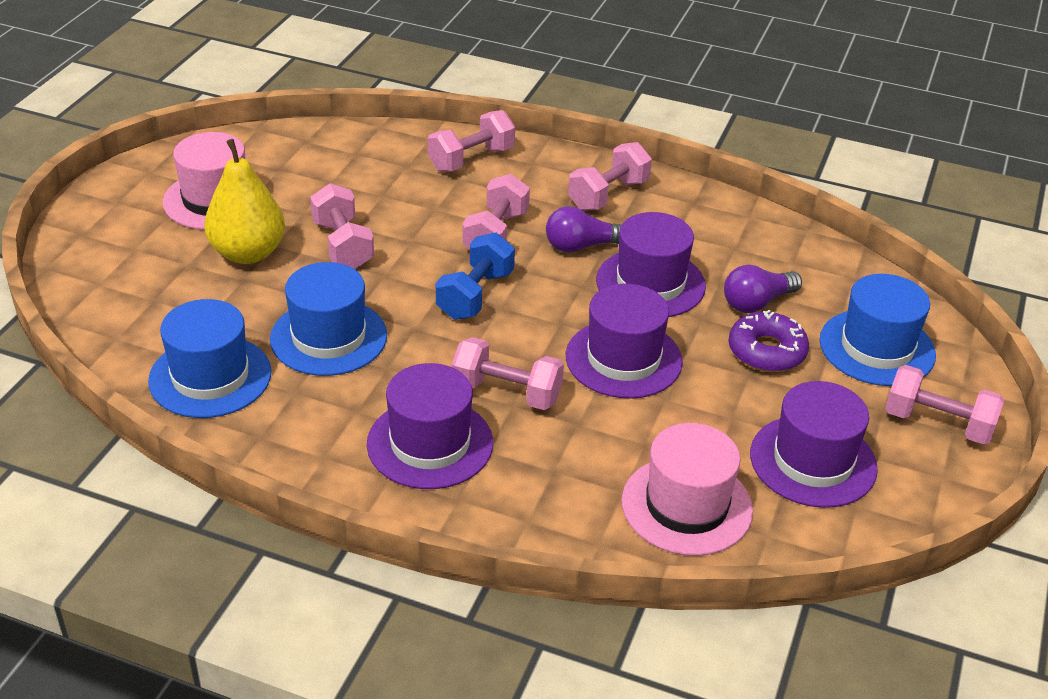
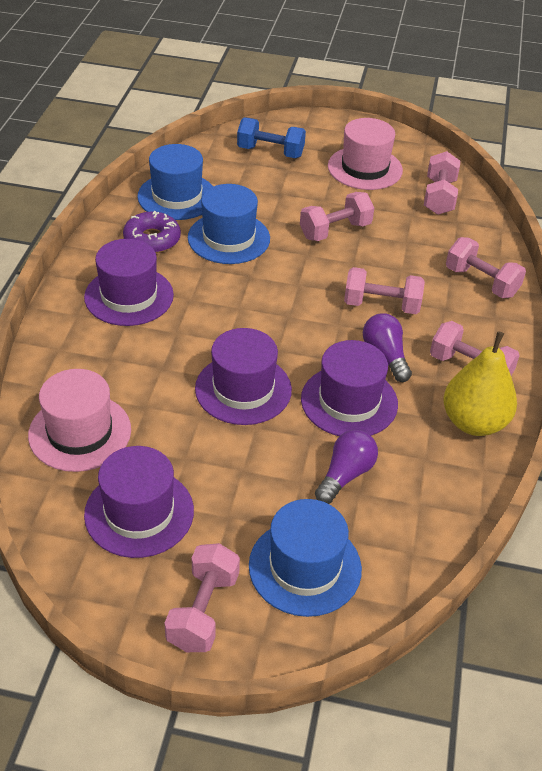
camera: 80 degrees right, 5 degrees up
yellow pear [204,139,285,264] -> yellow pear moved to [443,331,517,436]
blue dumbbell [436,232,515,320] -> blue dumbbell moved to [237,118,306,158]
pink dumbbell [452,337,564,410] -> pink dumbbell moved to [424,151,460,215]
purple light bulb [724,265,802,313] -> purple light bulb turned 75 degrees clockwise [315,430,378,504]
purple donut [728,310,809,372] -> purple donut moved to [123,211,181,253]

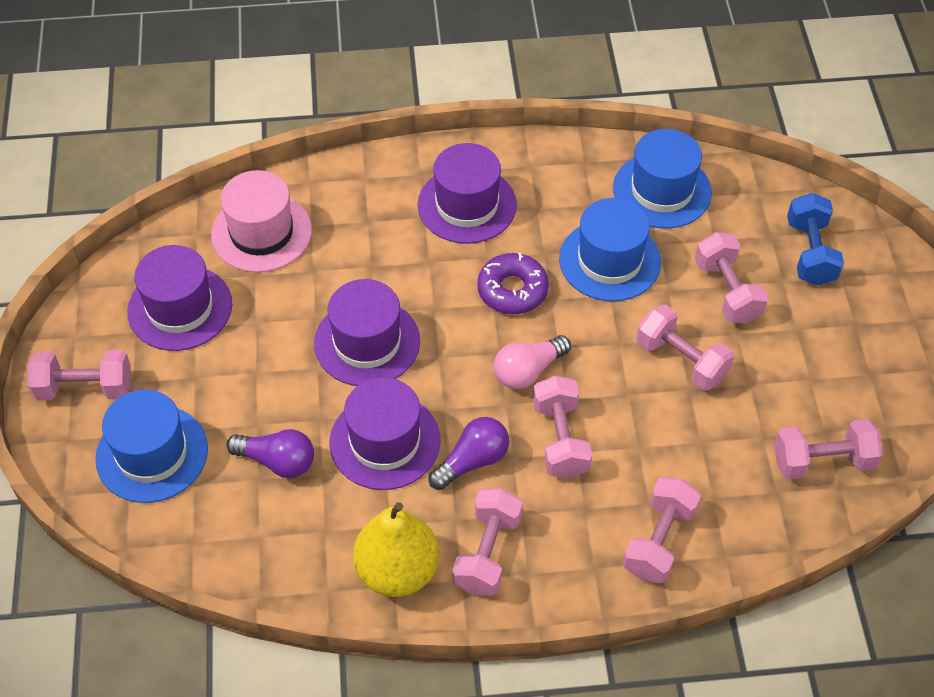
camera: 75 degrees right, 10 degrees up
purple donut [123,211,181,253] -> purple donut moved to [477,253,549,314]
pink hat [328,118,403,190] -> none
none -> pink light bulb [494,335,571,389]
none -> pink dumbbell [695,232,769,324]

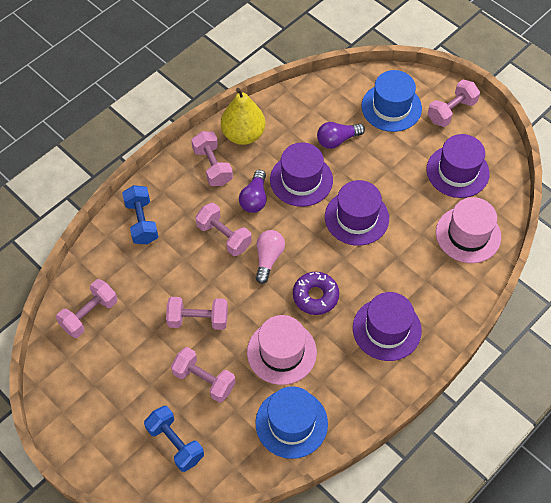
camera: 140 degrees right, 5 degrees up
blue hat [559,198,661,301] -> pink hat [247,315,317,385]
pink dumbbell [623,477,701,583] -> blue dumbbell [122,185,158,244]

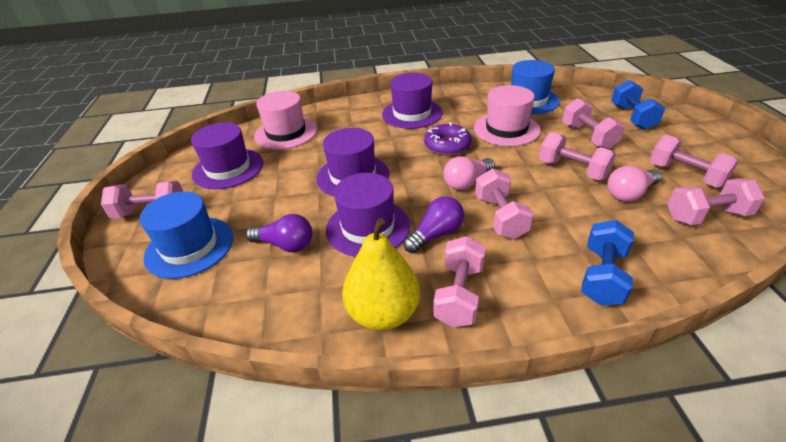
camera: 140 degrees left, 20 degrees down
none -> pink light bulb [608,166,661,202]
none -> pink dumbbell [650,134,738,188]

